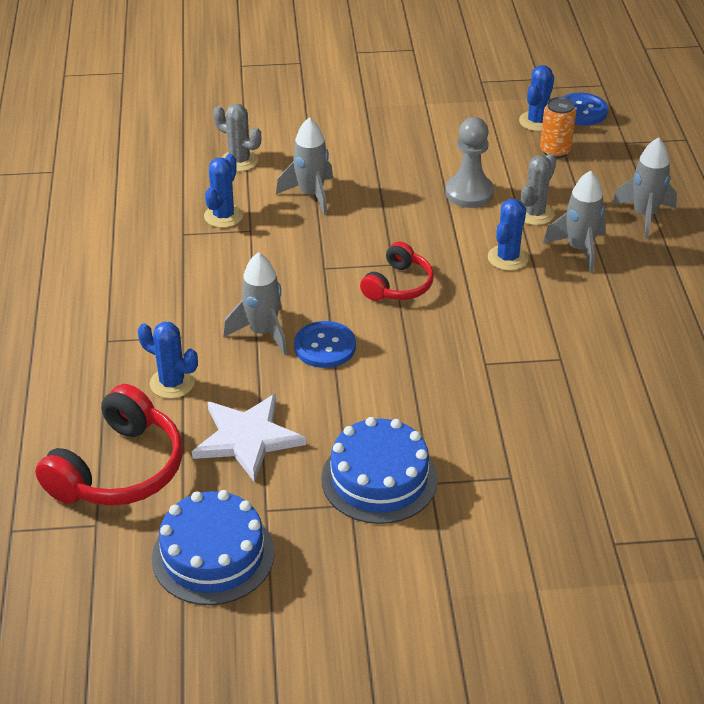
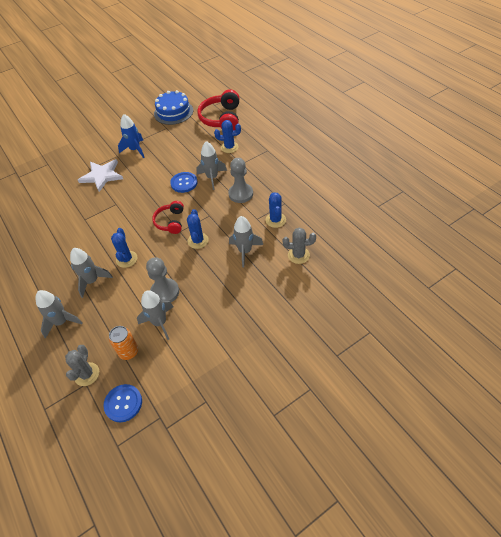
camera: 155 degrees right, 10 degrees up
white star [192,394,306,482] -> white star moved to [78,159,123,192]
blue cake [321,417,438,524] -> blue rocket [118,114,145,158]
blue cactus [519,65,554,131] -> blue cactus moved to [187,209,209,249]
grey cactus [521,153,556,225] -> grey cactus moved to [65,345,99,386]
none -> grey rocket [137,290,173,340]
none -> grey pawn [228,158,253,203]

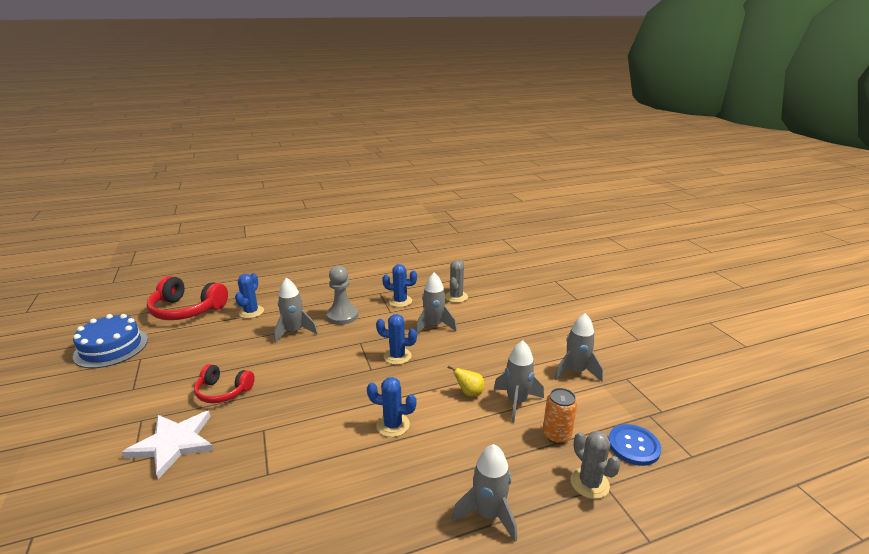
camera: 80 degrees left, 25 degrees down
grey cactus [65,345,99,386] -> grey cactus turned 45 degrees clockwise [570,431,621,499]
grey rocket [70,248,113,298] -> grey rocket moved to [554,313,603,382]
blue rocket [118,114,145,158] -> none
grey pawn [146,257,179,302] -> yellow pear [448,366,485,397]
red headphones [152,201,184,234] -> red headphones moved to [194,364,255,403]
blue button [170,172,198,193] -> none

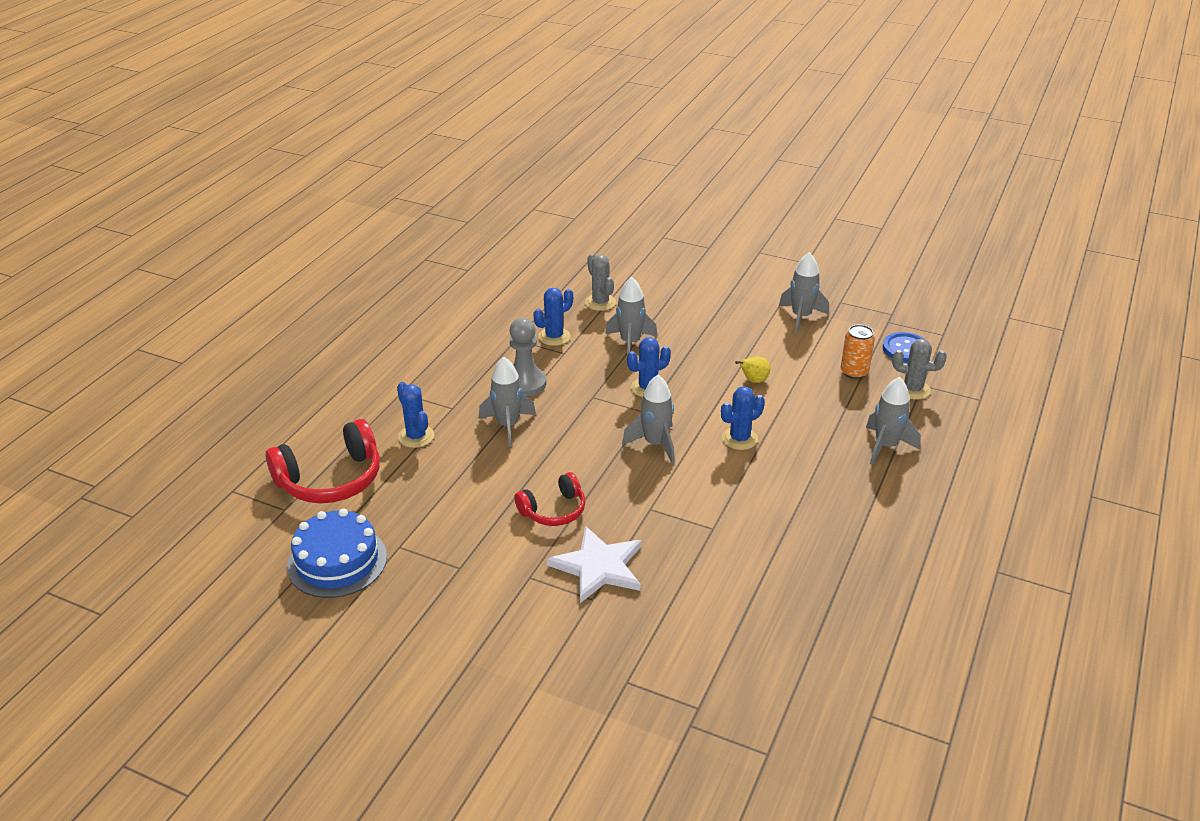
camera: 45 degrees left, 10 degrees up
grey rocket [494,341,544,423] -> grey rocket moved to [622,375,675,463]

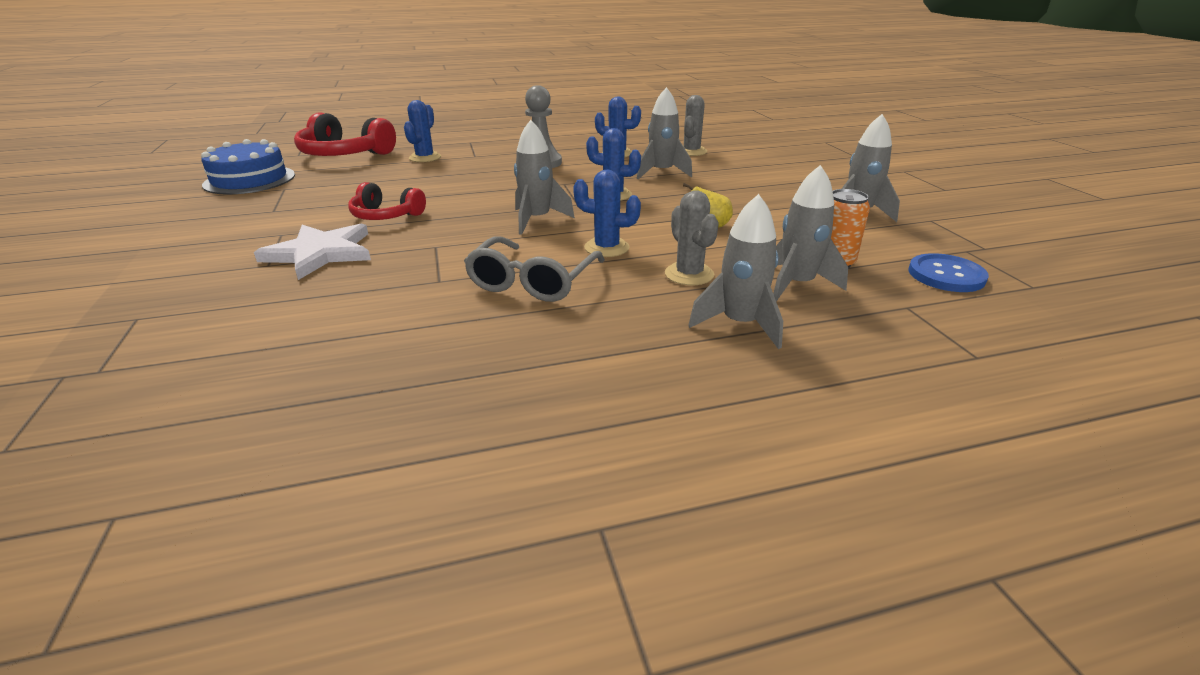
camera: 50 degrees right, 5 degrees down
grey rocket [479,357,536,447] -> grey rocket moved to [773,165,848,301]
grey cactus [892,339,947,400] -> grey cactus moved to [665,191,719,285]
none -> grey glasses [464,236,605,302]

